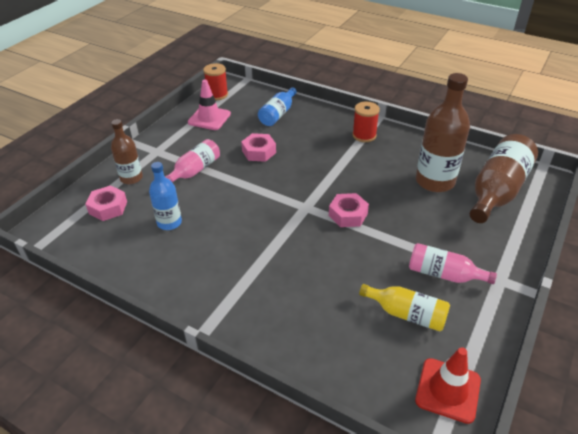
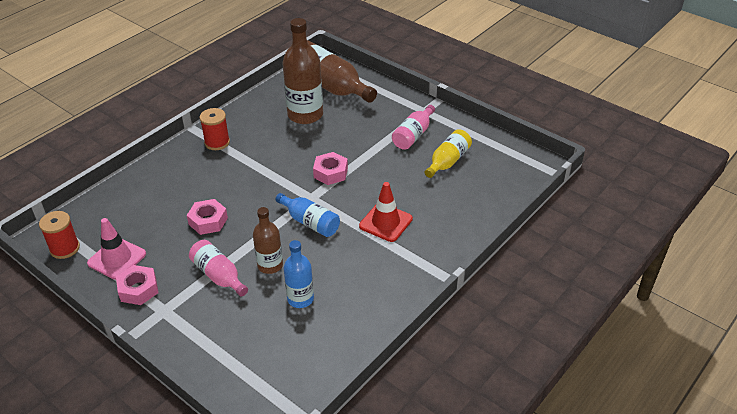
camera: 80 degrees left, 0 degrees up
pink nut [85,185,127,221] -> pink nut moved to [116,265,159,305]
brown bottle [111,119,143,184] -> brown bottle moved to [253,207,283,274]
blue bottle [258,87,297,126] -> blue bottle moved to [275,193,340,237]
red traffic cone [415,347,481,424] -> red traffic cone moved to [359,182,413,242]

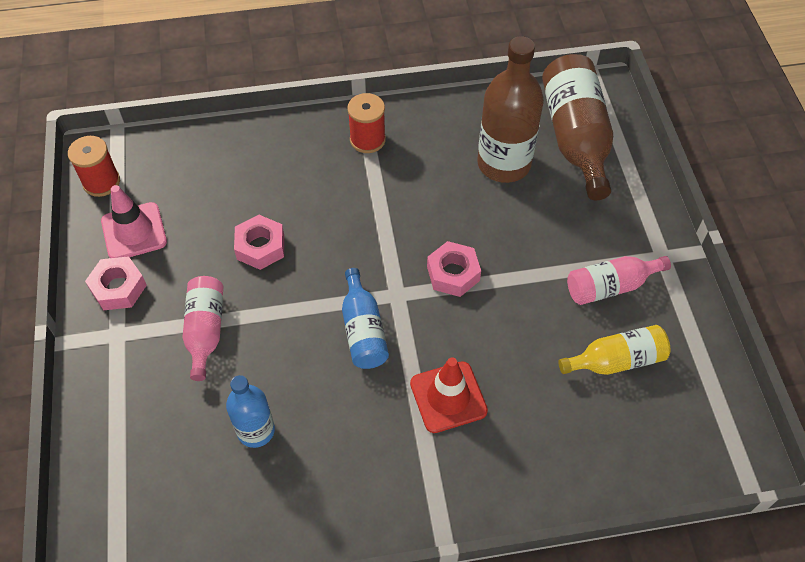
camera: 40 degrees right, 15 degrees up
brown bottle [253,207,283,274] -> none

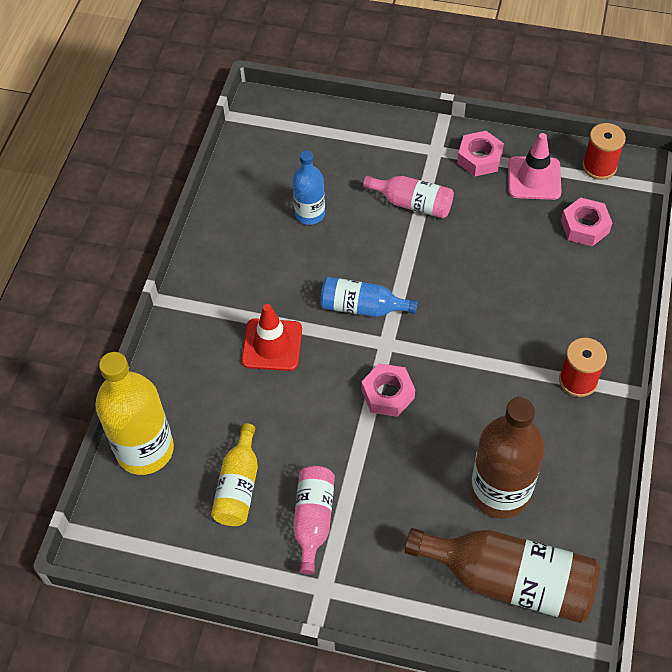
camera: 115 degrees right, 0 degrees up
pink nut [234,215,284,270] -> pink nut moved to [561,197,612,246]
none -> yellow bottle [95,352,174,475]

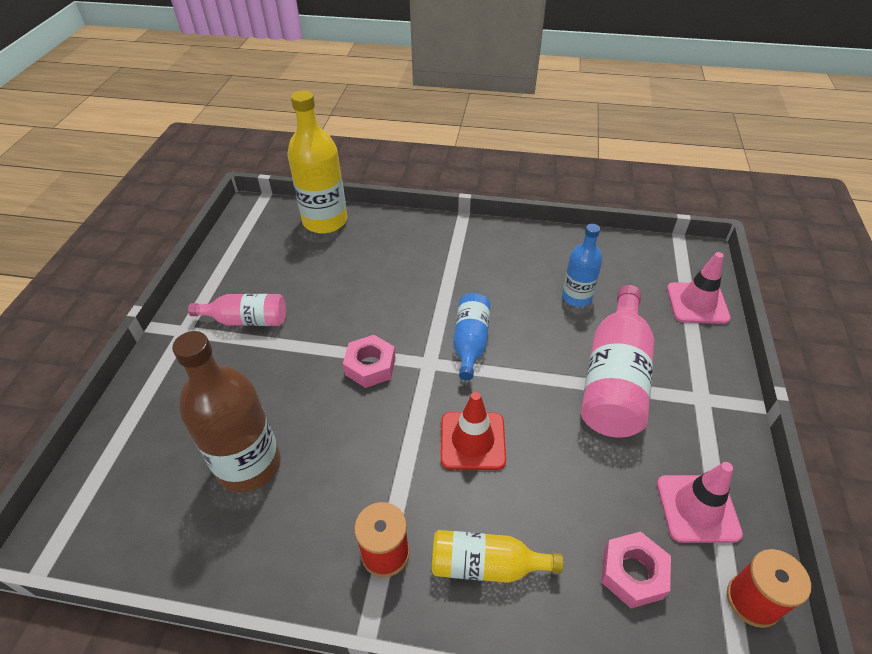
camera: 85 degrees right, 10 degrees down
yellow bottle [211,423,258,526] -> yellow bottle moved to [432,530,563,583]
red traffic cone [241,304,302,371] -> red traffic cone moved to [441,392,506,470]
pink bottle [363,176,454,218] -> pink bottle [581,285,654,438], size x1.71
brown bottle [405,528,600,623] -> none
pink nut [457,131,504,176] -> none
none -> pink traffic cone [667,252,731,324]

